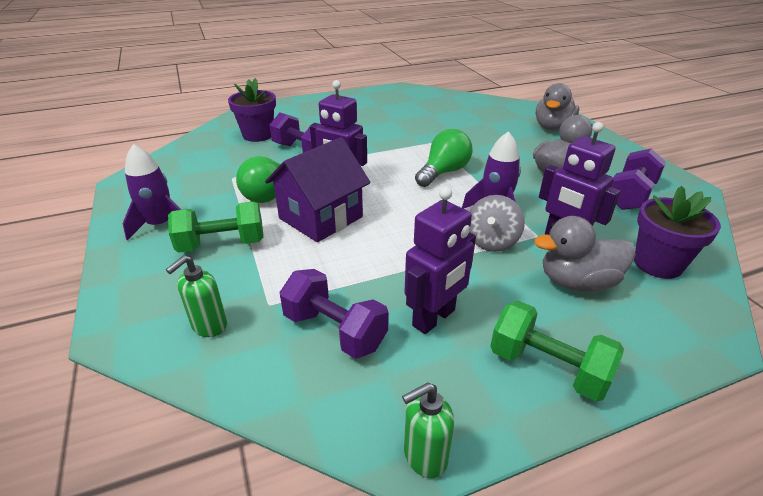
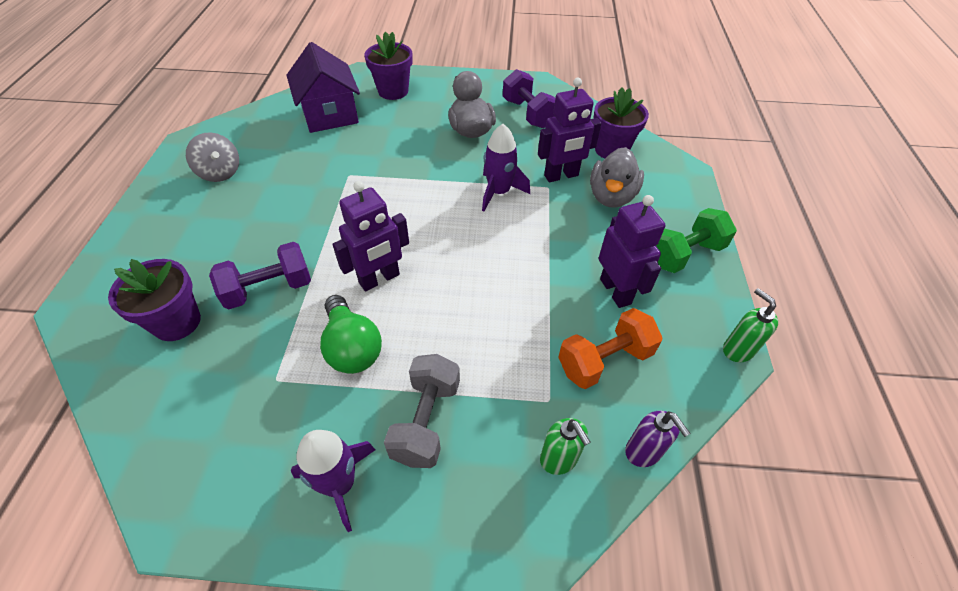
camera: 65 degrees left, 15 degrees up
green dumbbell [168,201,264,253] -> grey dumbbell [384,354,460,468]
purple house [265,137,371,242] -> purple house moved to [286,42,360,133]
purple dumbbell [279,269,389,359] -> orange dumbbell [558,308,663,389]
green soap dispenser [402,383,454,478] -> green soap dispenser turned 150 degrees clockwise [723,288,778,362]
green light bulb [415,129,473,187] -> none
grey spinning top [469,195,525,252] -> grey spinning top moved to [186,133,239,182]
grey duck [536,83,579,131] -> purple flower pot [364,32,413,100]
none -> purple soap dispenser [625,411,690,467]

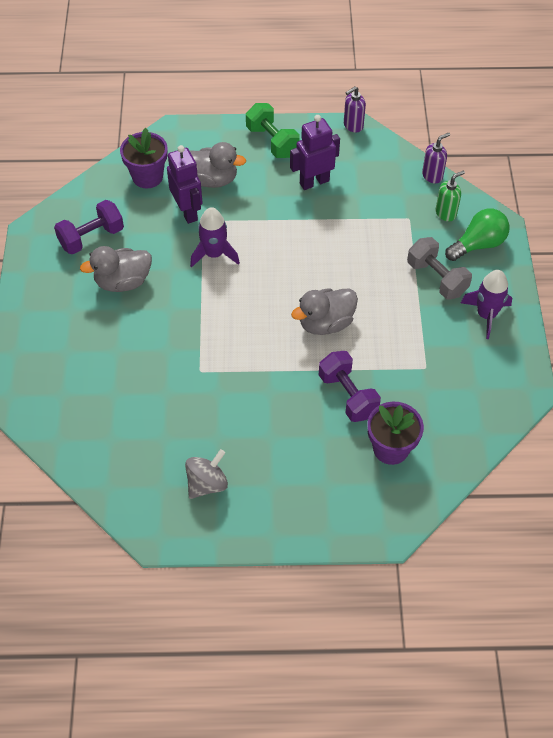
camera: 95 degrees left, 5 degrees up
purple house [286,42,360,133] -> none
green light bulb [320,295,382,374] -> green light bulb moved to [445,208,510,261]
purple robot [332,181,409,292] -> grey duck [291,288,358,335]
purple flower pot [364,32,413,100] -> none
grey dumbbell [384,354,460,468] -> grey dumbbell turned 45 degrees clockwise [407,237,472,299]
orange dumbbell [558,308,663,389] -> none
green soap dispenser [723,288,778,362] -> purple soap dispenser [344,87,366,133]

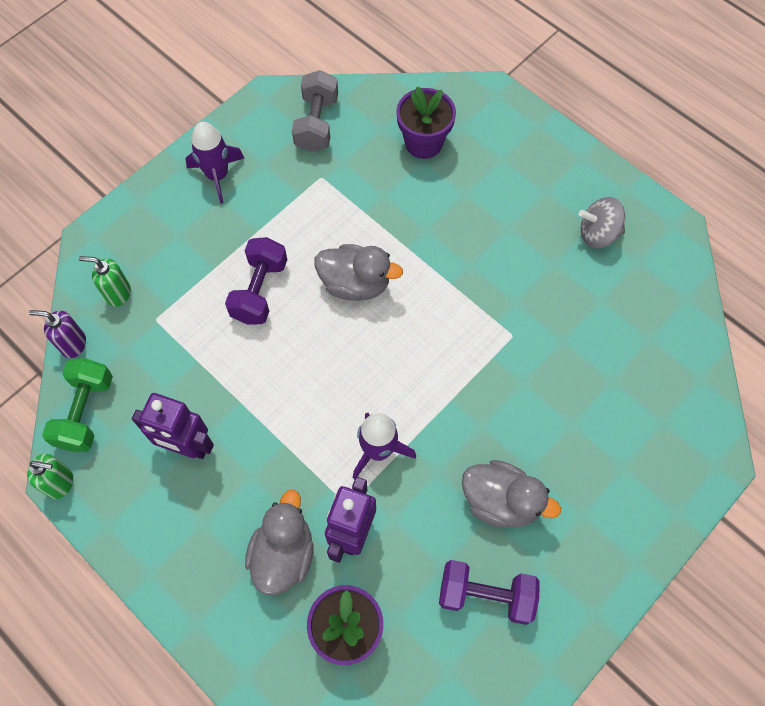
camera: 135 degrees left, 10 degrees up
grey duck [190,142,246,188] -> grey duck turned 45 degrees clockwise [245,490,314,595]
green dumbbell [246,103,300,158] -> green dumbbell moved to [42,358,113,452]
purple dumbbell [319,351,381,422] -> purple dumbbell moved to [225,237,288,324]
purple soap dispenser [344,87,366,133] -> green soap dispenser [27,454,73,499]
grey dumbbell [407,237,472,299] -> grey dumbbell moved to [292,70,338,152]
green light bulb [445,208,510,261] -> none

